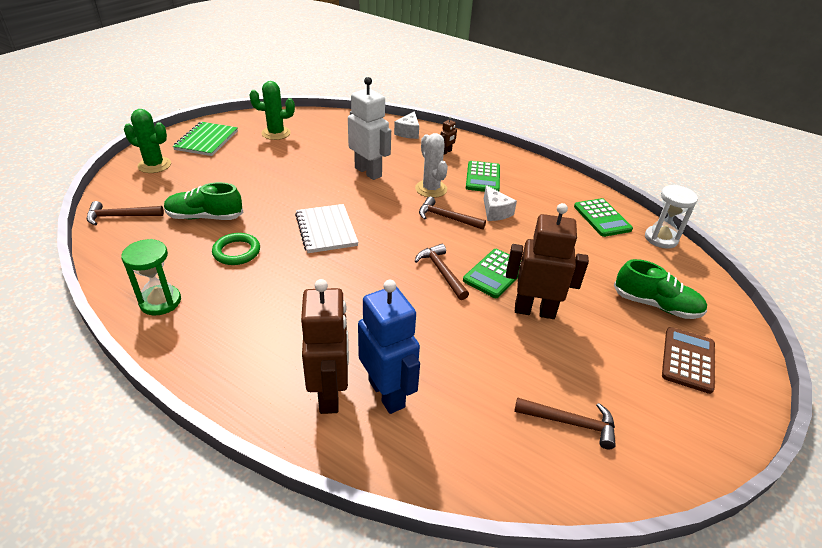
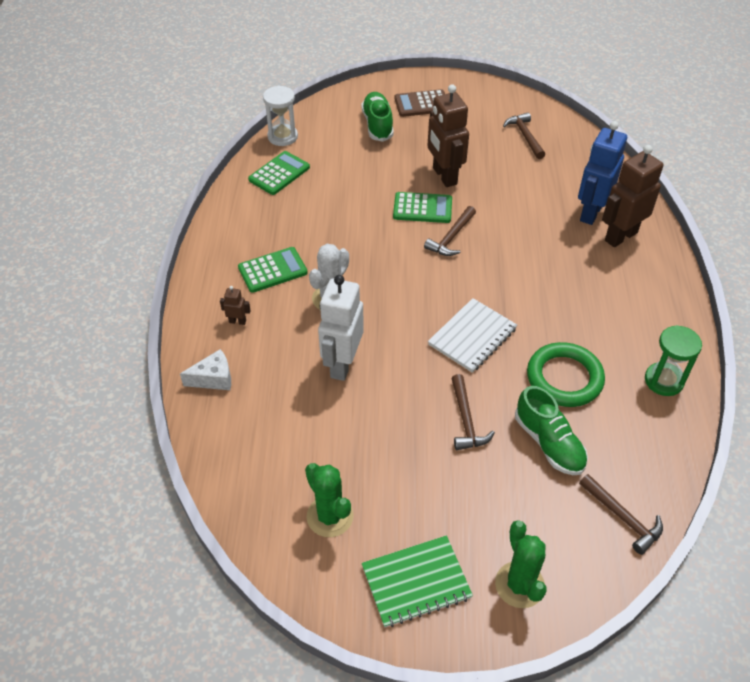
camera: 120 degrees left, 10 degrees up
green ring [212,233,260,265] -> green ring [527,342,605,407], size x1.51
brown hammer [419,197,486,230] -> brown hammer moved to [451,374,495,450]
white cheese [484,185,517,221] -> none

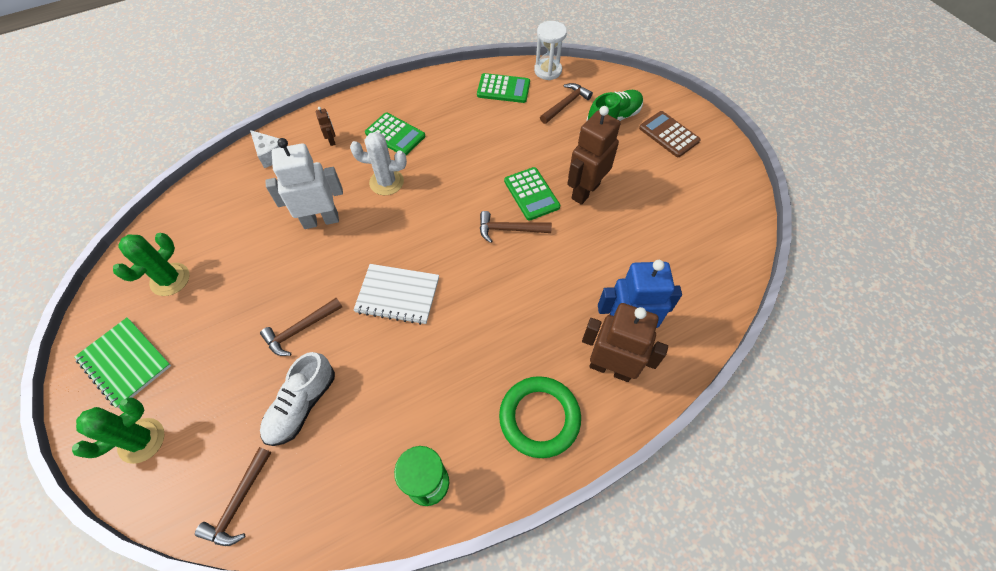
camera: 60 degrees right, 10 degrees up
brown hammer [503,112,545,159] -> brown hammer moved to [540,83,593,124]
green shoe [515,386,588,475] -> white shoe [260,352,335,446]
green ring [527,342,605,407] -> green ring moved to [499,376,581,458]

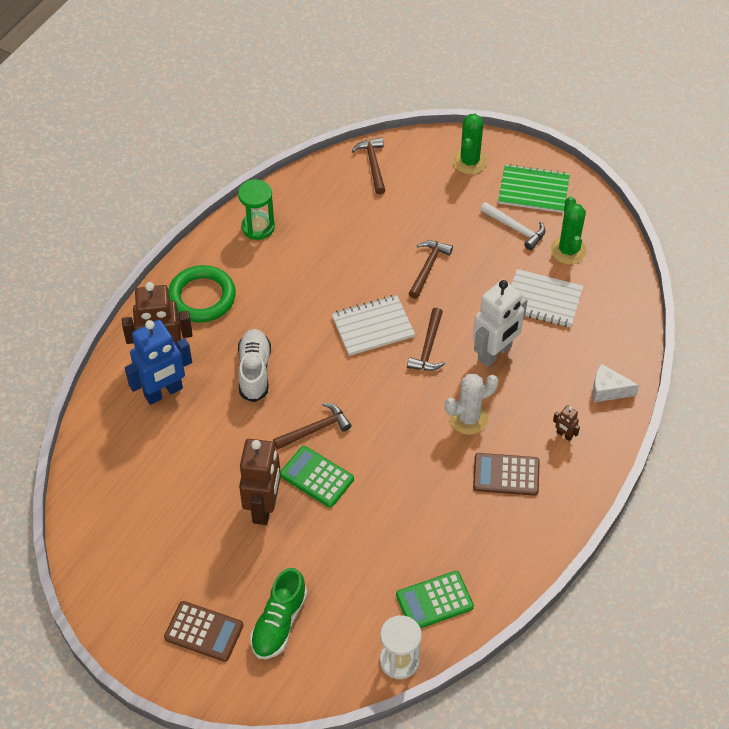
camera: 150 degrees right, 5 degrees down
white shoe [260,352,335,446] -> white shoe moved to [238,329,271,402]
green calculator [365,113,425,155] -> brown calculator [473,453,540,496]
brown hammer [540,83,593,124] -> brown hammer moved to [407,308,445,371]
none -> white hammer [480,202,546,250]
none -> white notebook [512,269,584,328]

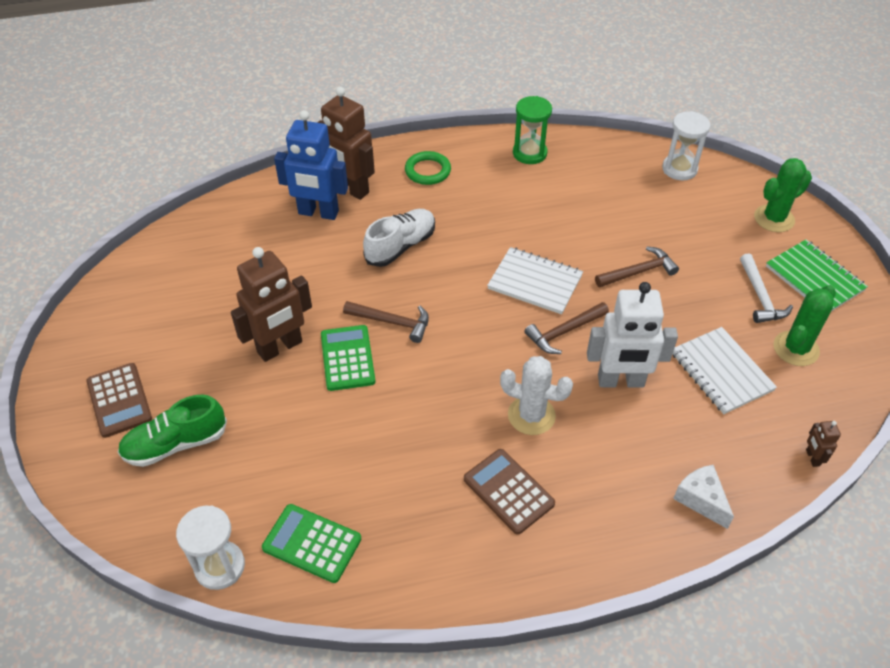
camera: 45 degrees right, 5 degrees down
green ring [168,265,236,322] -> green ring [405,151,451,185], size x0.66
brown hammer [352,137,386,195] -> white hourglass [662,111,711,180]
brown robot [553,405,580,441] -> brown robot moved to [806,421,841,467]

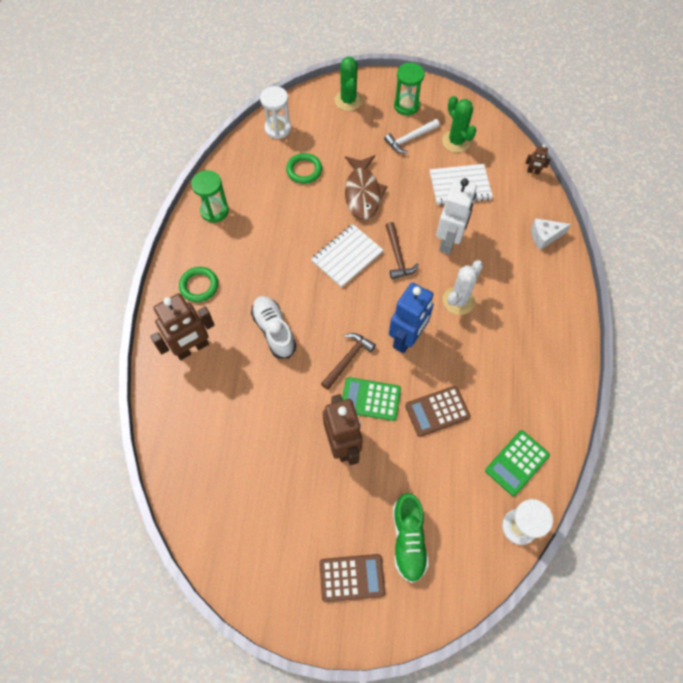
camera: 70 degrees left, 15 degrees up
blue robot [274,110,348,220] -> blue robot moved to [389,283,434,353]
brown calculator [464,449,555,535] -> brown calculator moved to [405,386,470,437]
brown hammer [595,246,679,287] -> brown fish [345,155,388,220]
white hammer [740,254,793,323] -> white hammer turned 135 degrees clockwise [384,119,440,153]
green notebook [766,239,868,311] -> green hourglass [394,63,424,115]
none -> green ring [286,153,322,184]

